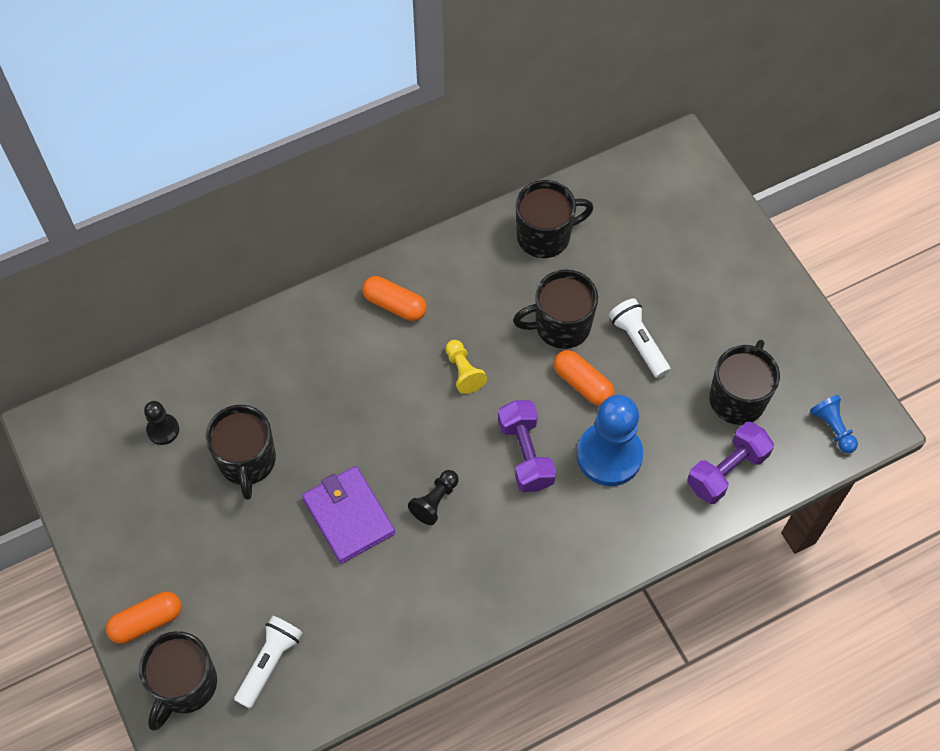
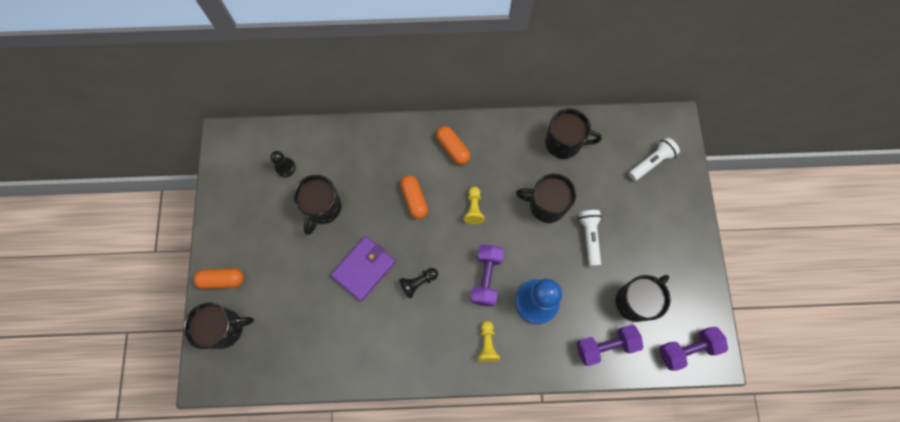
camera: 25 degrees right, 10 degrees up
black mug [139,631,217,730] -> black mug turned 150 degrees counterclockwise [183,303,254,349]
white flashlight [234,616,303,709] -> white flashlight moved to [628,137,680,181]
purple wallet [302,466,395,564] -> purple wallet turned 45 degrees clockwise [331,236,396,301]
orange capsule [554,350,614,406] -> orange capsule moved to [400,175,428,219]
blue pawn [810,395,858,453] -> purple dumbbell [659,327,728,371]
none -> yellow pawn [477,321,500,362]

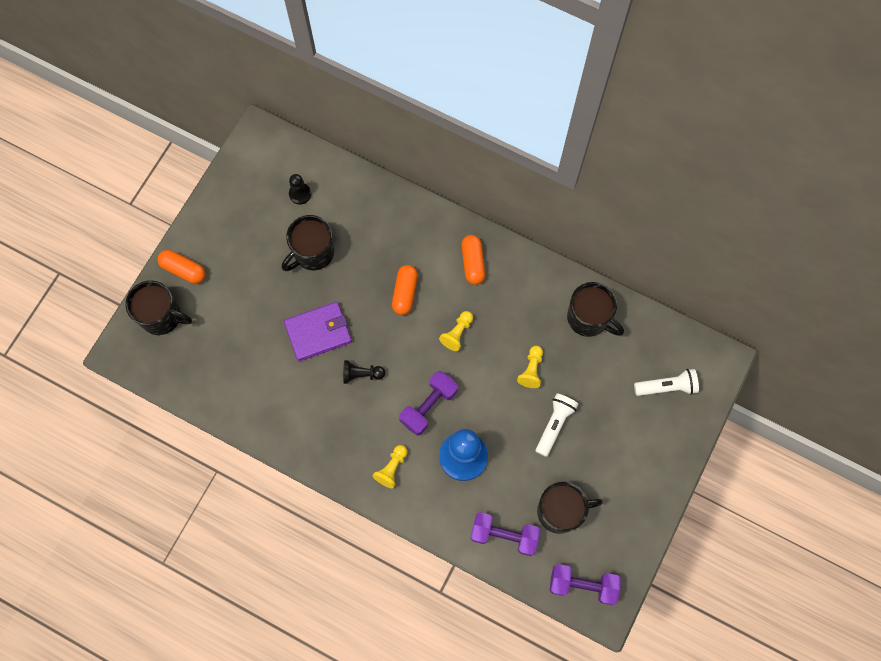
camera: 30 degrees right, 0 degrees up
black mug [516,174,576,223] -> yellow pawn [517,346,543,388]

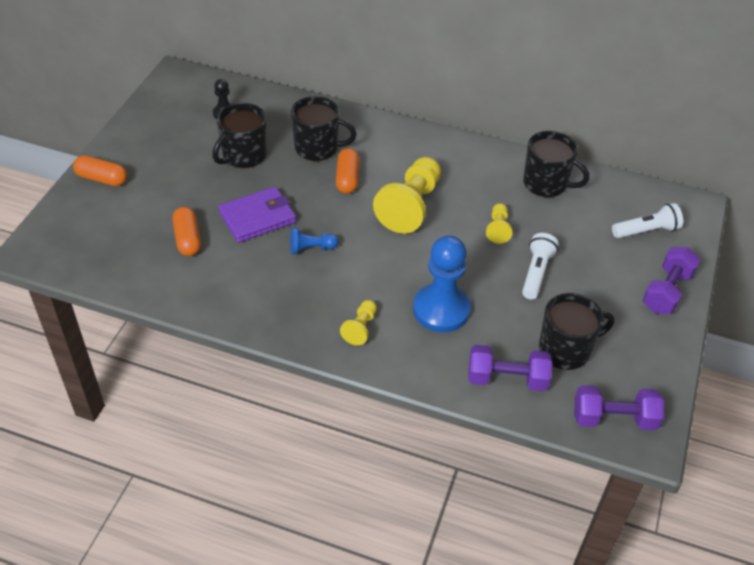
camera: 10 degrees left, 25 degrees down
black mug [125,281,192,335] -> black mug moved to [291,96,357,161]
black pawn [343,360,385,384] -> blue pawn [290,227,338,254]
purple dumbbell [399,371,458,436] -> purple dumbbell moved to [643,247,700,314]
yellow pawn [439,311,473,351] -> yellow pawn [373,157,441,234], size x2.04
orange capsule [461,235,485,285] -> orange capsule moved to [173,207,201,256]

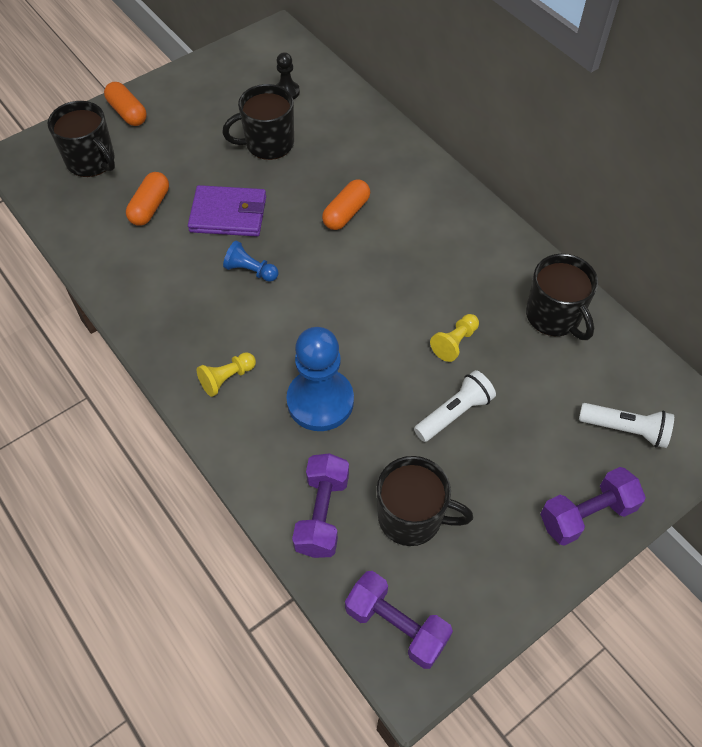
camera: 35 degrees right, 10 degrees up
black mug [291,96,357,161] -> black mug moved to [48,101,115,177]
yellow pawn [373,157,441,234] -> none
purple dumbbell [468,345,552,391] -> purple dumbbell turned 60 degrees clockwise [292,453,349,558]

